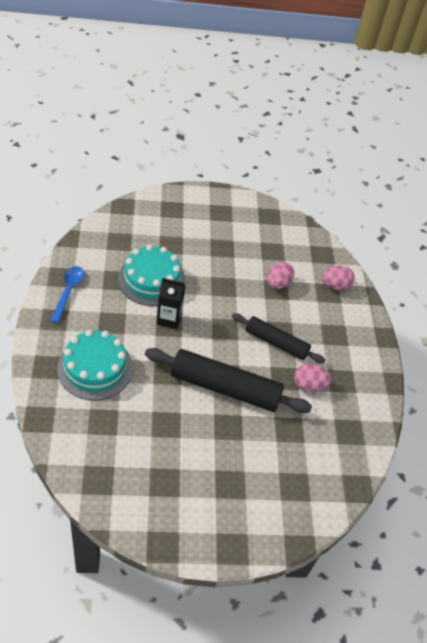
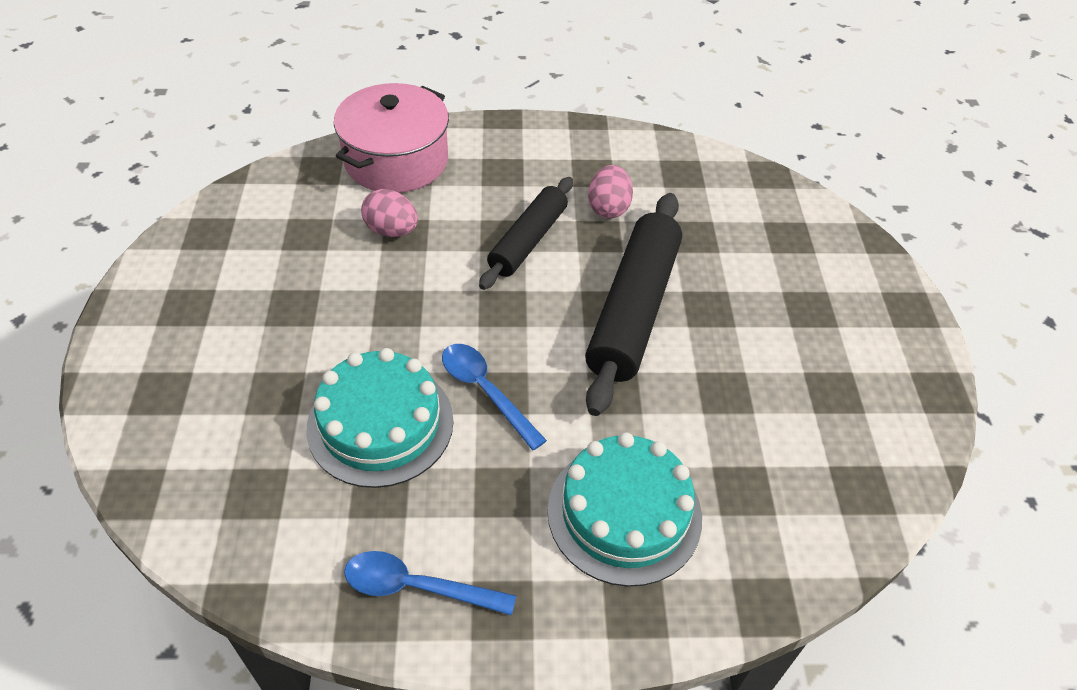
camera: 85 degrees left, 0 degrees up
black carton [157,278,186,329] -> blue spoon [442,344,547,451]
pink egg [322,266,355,290] -> pink pot [334,83,449,193]

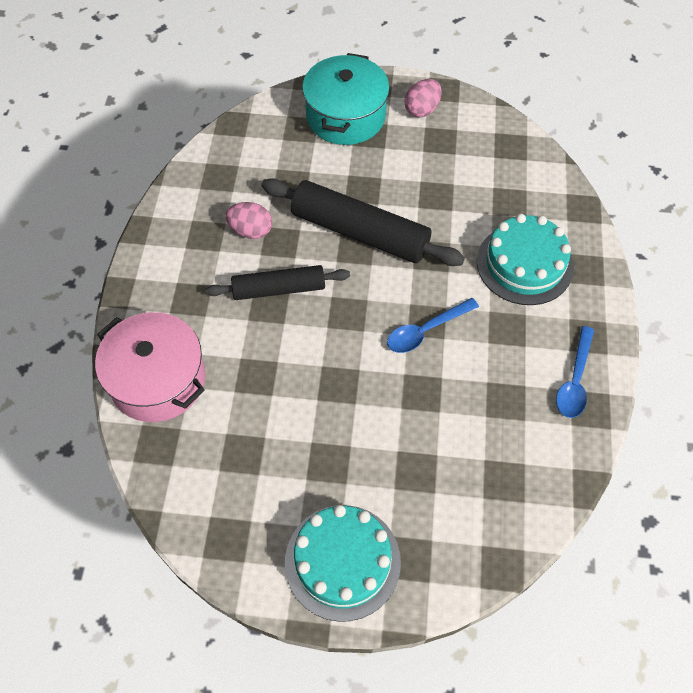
camera: 80 degrees left, 10 degrees up
turquoise cake [307,348,453,488] -> turquoise cake moved to [285,505,401,622]
pink egg [361,189,418,237] -> pink egg moved to [404,79,442,117]
black rolling pin [479,177,573,290] -> black rolling pin turned 45 degrees counterclockwise [206,265,350,300]
none -> turquoise pot [302,53,390,145]

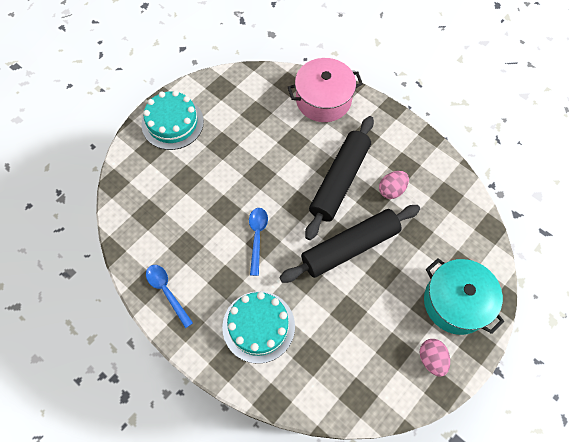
camera: 125 degrees right, 5 degrees up
black rolling pin [206,265,350,300] -> black rolling pin [305,116,374,240], size x1.58

